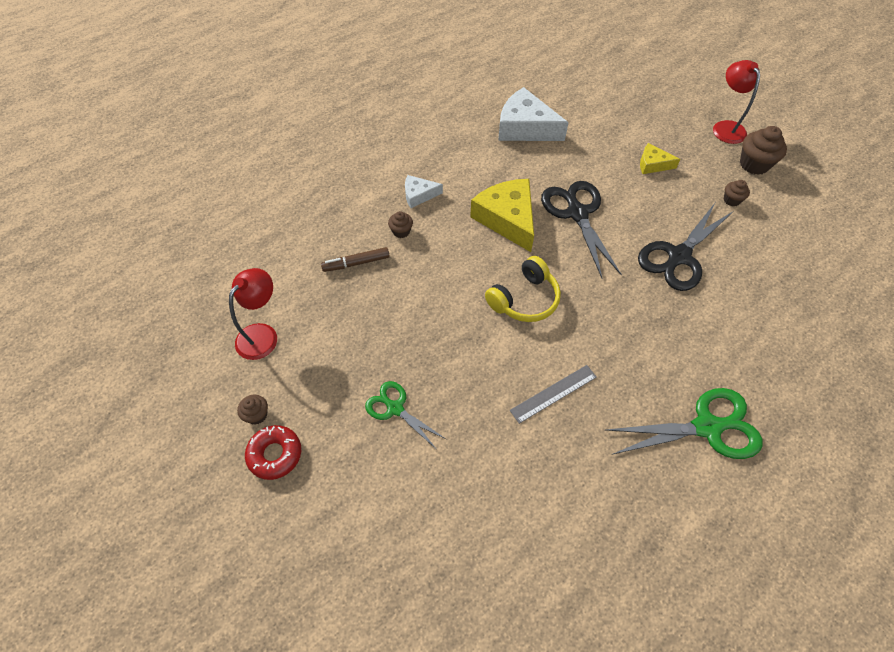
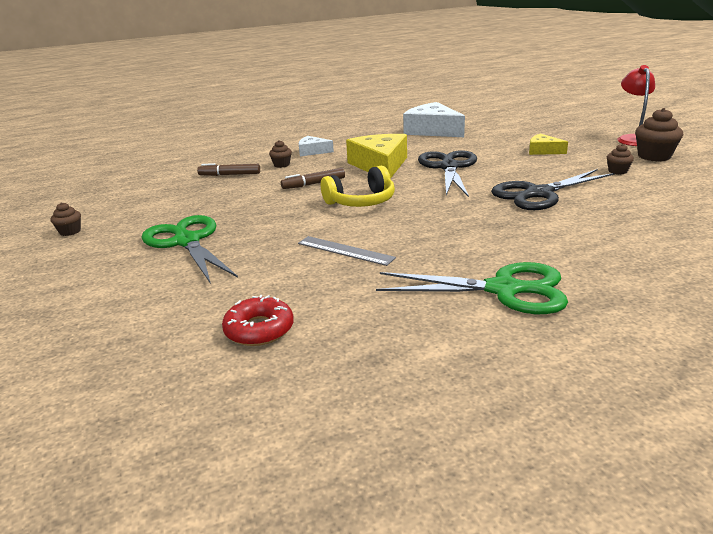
camera: 20 degrees right, 30 degrees down
red lamp [229,268,277,360] -> none
red donut [245,425,301,480] -> red donut moved to [222,295,294,346]
green scissors [365,381,446,450] -> green scissors [141,215,238,284], size x1.69
grey ruler [510,365,597,424] -> grey ruler turned 45 degrees clockwise [298,236,396,266]
none -> brown marker [281,168,345,189]

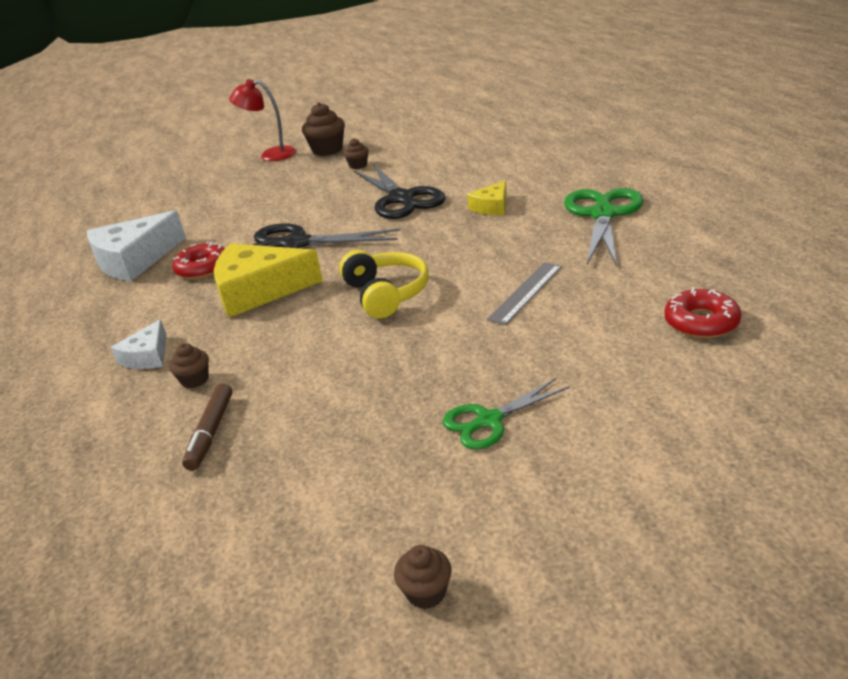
camera: 85 degrees left, 5 degrees up
green scissors [141,215,238,284] -> green scissors [443,378,570,449], size x0.59
brown marker [281,168,345,189] -> none
yellow cheese [529,133,568,155] -> yellow cheese moved to [467,180,507,215]
none -> red donut [172,242,225,279]

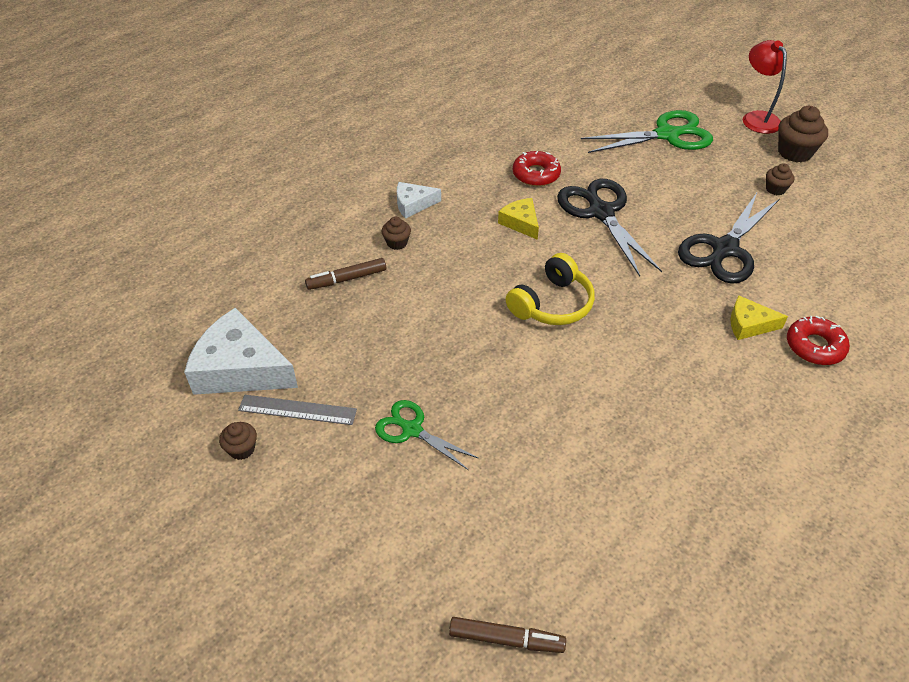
camera: 60 degrees right, 15 degrees up
white cheese [87,210,186,281] -> white cheese moved to [184,308,298,395]
yellow cheese [214,243,323,318] -> yellow cheese [498,198,539,240], size x0.53
grey ruler [487,262,562,325] -> grey ruler moved to [238,395,357,425]
green scissors [564,188,644,266] -> green scissors moved to [581,110,713,153]
red donut [664,287,741,338] -> red donut moved to [787,316,850,365]
none -> brown marker [449,617,566,653]

